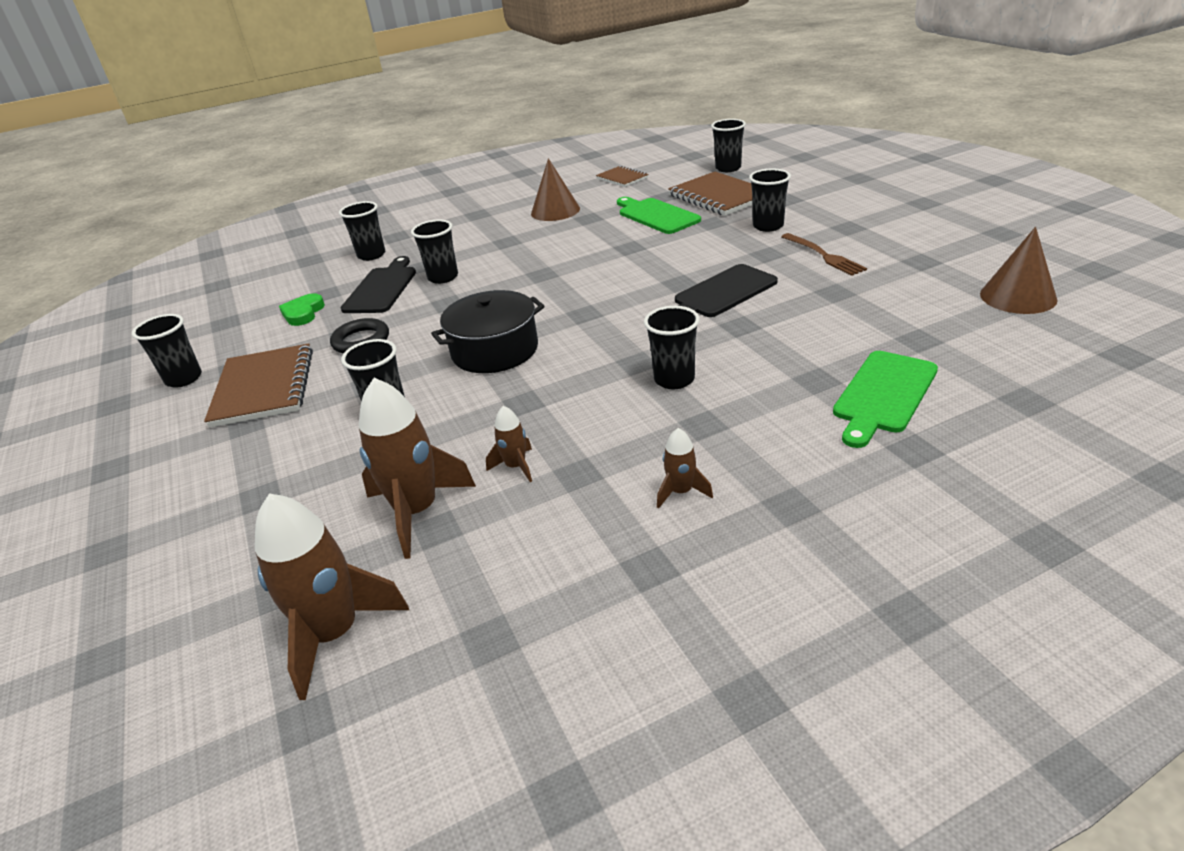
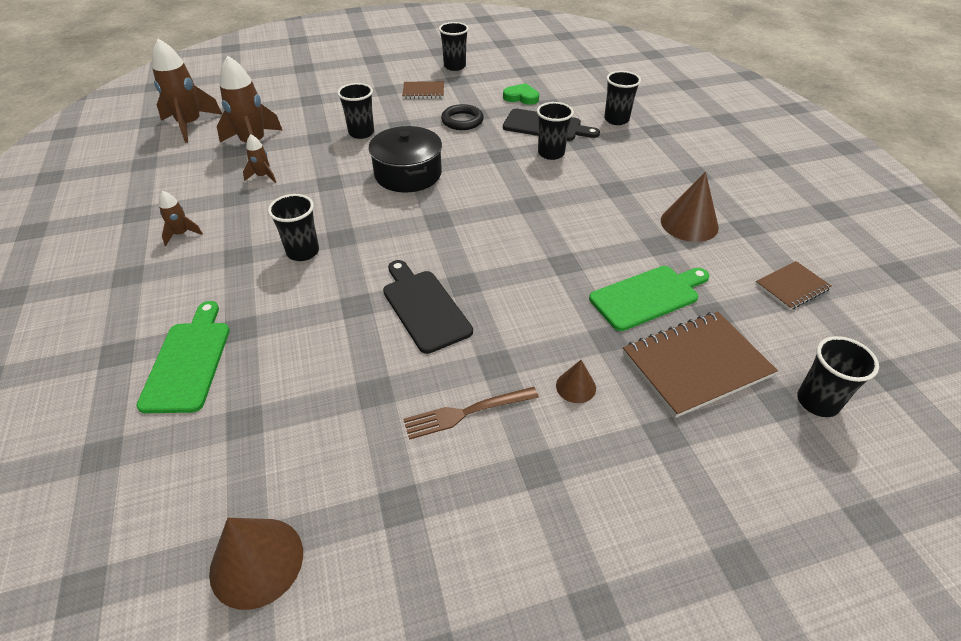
camera: 95 degrees right, 10 degrees up
brown notebook [204,344,313,428] -> brown notebook [402,81,444,99], size x0.56
black cup [749,169,791,232] -> brown cone [556,360,596,403]
green cutting board [833,351,938,448] -> green cutting board turned 45 degrees clockwise [136,301,230,413]

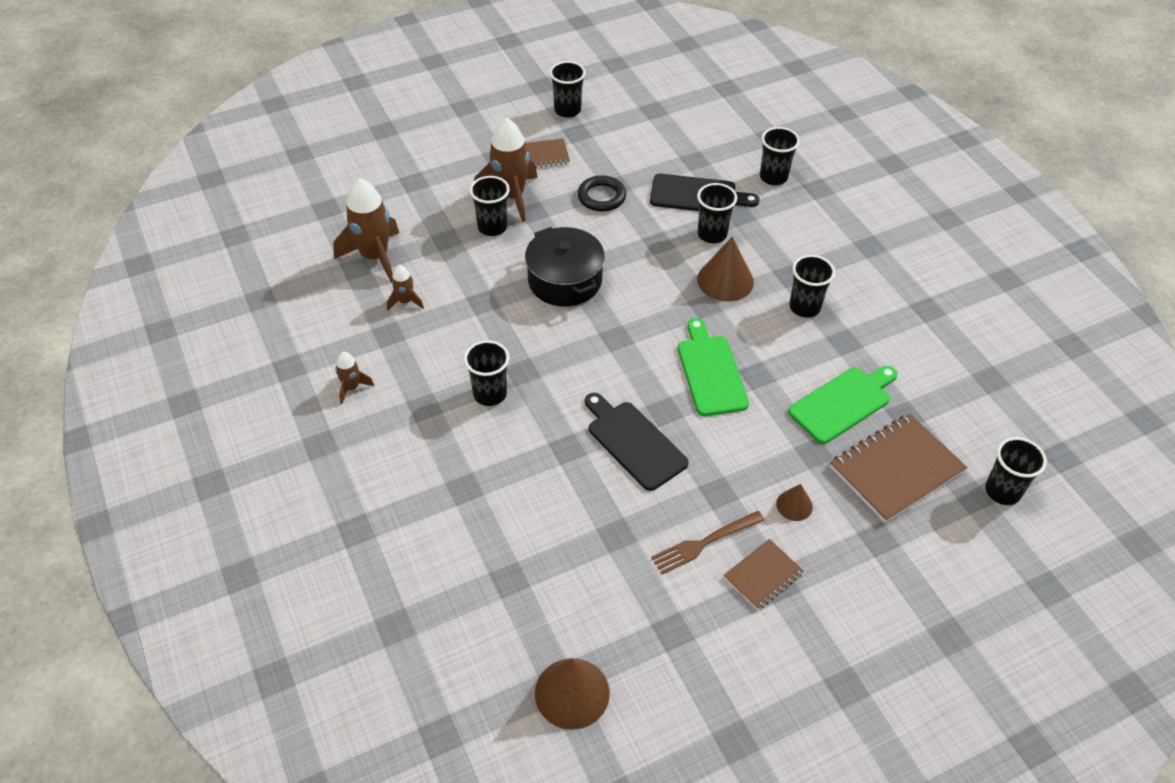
camera: 10 degrees left, 5 degrees up
green cutting board [136,301,230,413] -> green cutting board moved to [678,318,749,416]
brown rocket [152,39,223,143] -> brown rocket moved to [474,118,537,222]
green heart [503,83,539,105] -> none
brown cone [661,172,719,242] -> brown cone moved to [697,237,754,301]
brown notebook [755,261,832,310] -> brown notebook moved to [723,539,804,610]
none -> black cup [789,255,835,318]

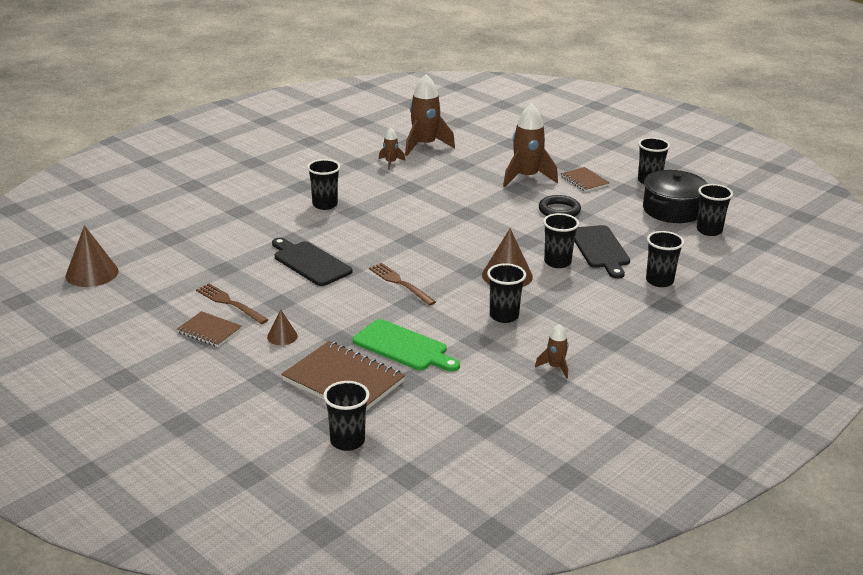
camera: 70 degrees right, 20 degrees down
brown rocket [335,352,374,404] -> brown rocket moved to [535,324,568,378]
black cup [469,176,510,236] -> black cup moved to [697,184,733,236]
black pot [525,227,605,306] -> black pot moved to [643,170,708,223]
black cutting board [585,393,689,491] -> black cutting board turned 75 degrees counterclockwise [272,238,352,286]
green cutting board [678,318,749,416] -> brown fork [369,263,436,306]

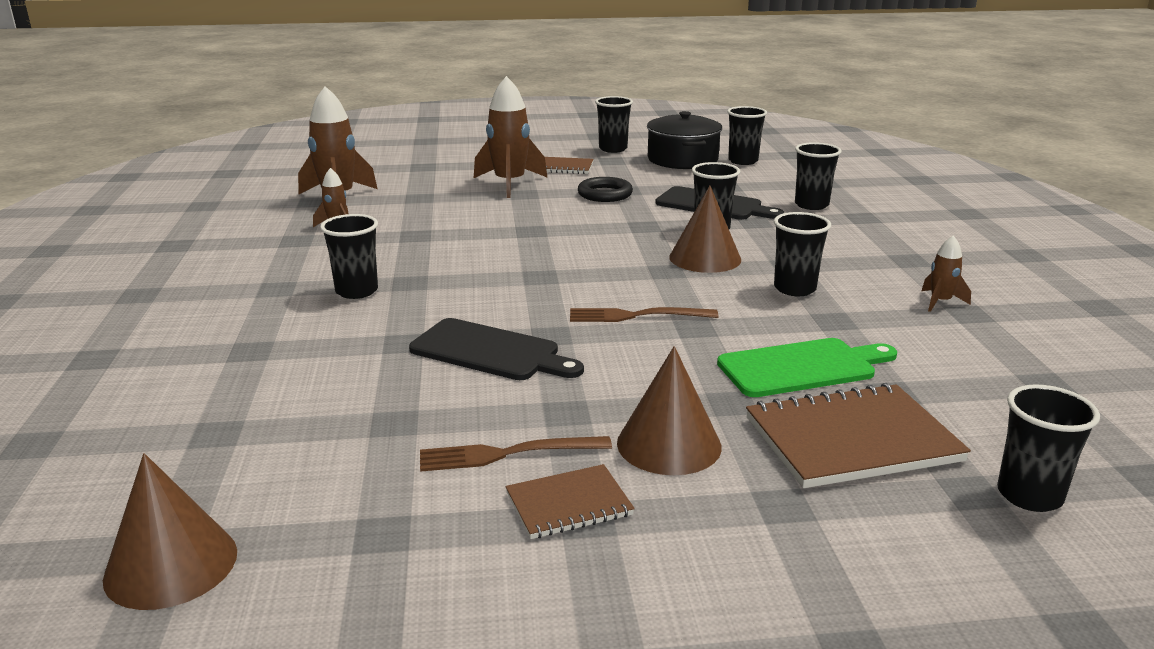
camera: 50 degrees left, 5 degrees down
brown cone [267,310,298,345] -> brown cone [617,346,722,475], size x1.83
black cutting board [272,238,352,286] -> black cutting board turned 150 degrees counterclockwise [409,318,584,380]

